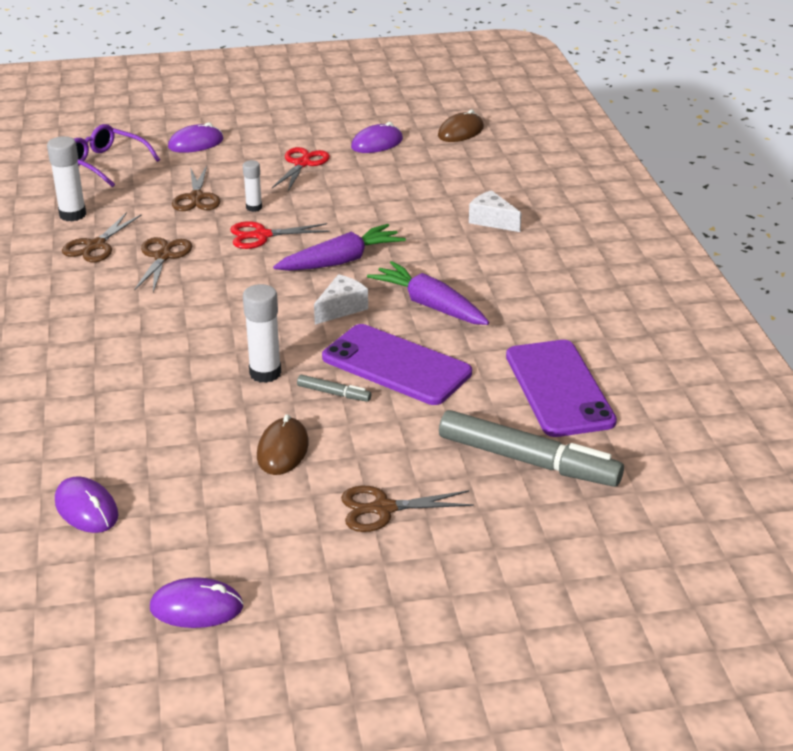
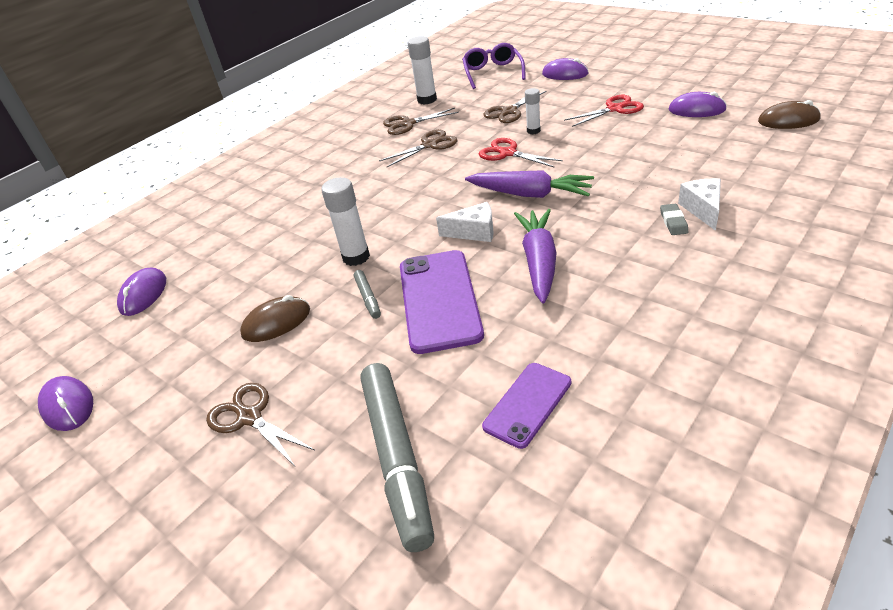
camera: 55 degrees right, 5 degrees up
purple phone [506,340,617,437] -> purple phone [482,363,571,449], size x0.59
none -> grey eraser [660,204,688,235]

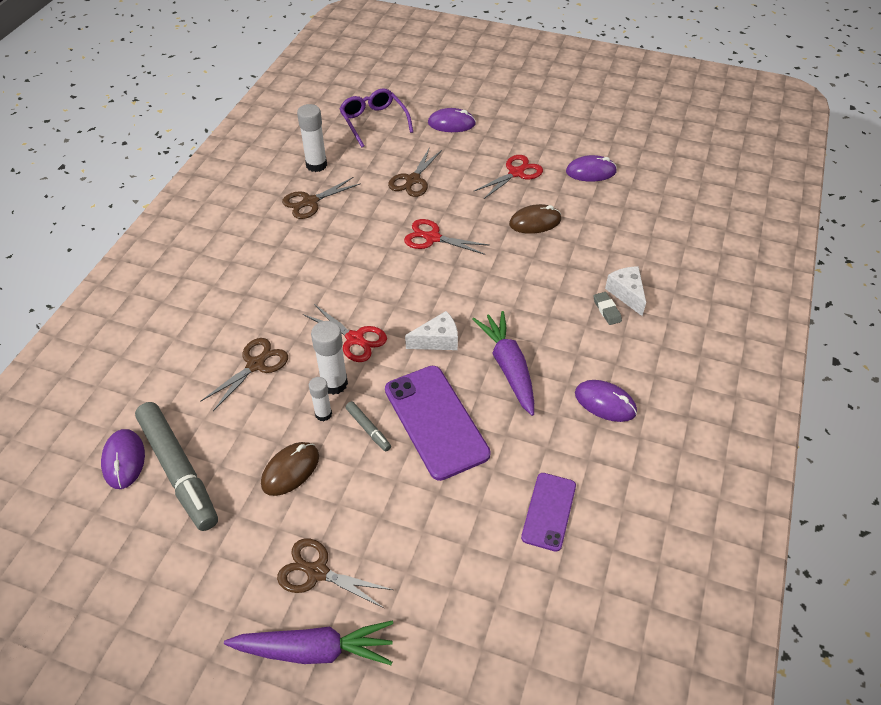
camera: 25 degrees left, 10 degrees up
purple mouse [38,376,93,431] -> purple mouse moved to [575,380,637,422]
grey marker [360,363,434,552] -> grey marker moved to [135,402,218,531]
brown scissors [379,129,458,167] -> brown scissors moved to [200,338,288,411]
purple carrot [465,170,594,198] -> purple carrot moved to [224,621,393,665]
white glue stick [525,88,541,134] -> white glue stick moved to [309,377,332,421]
brown mouse [758,100,821,129] -> brown mouse moved to [509,204,561,234]
none -> red scissors [303,304,387,362]

